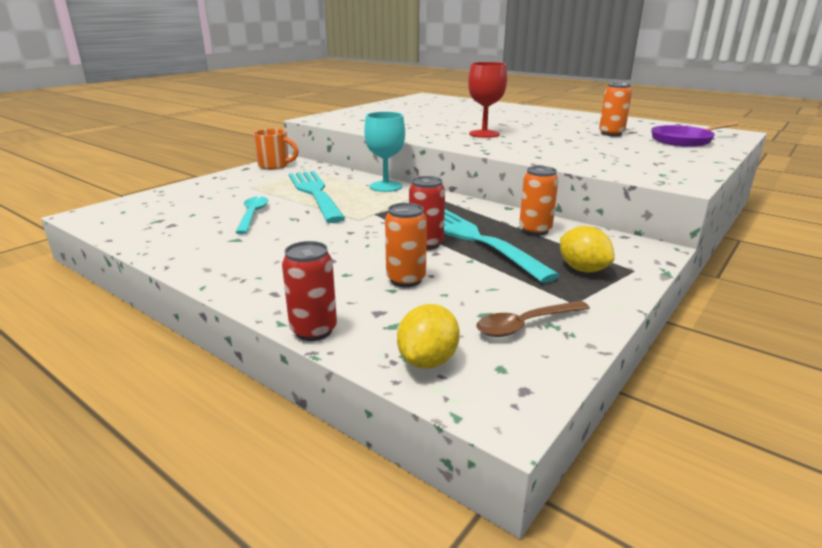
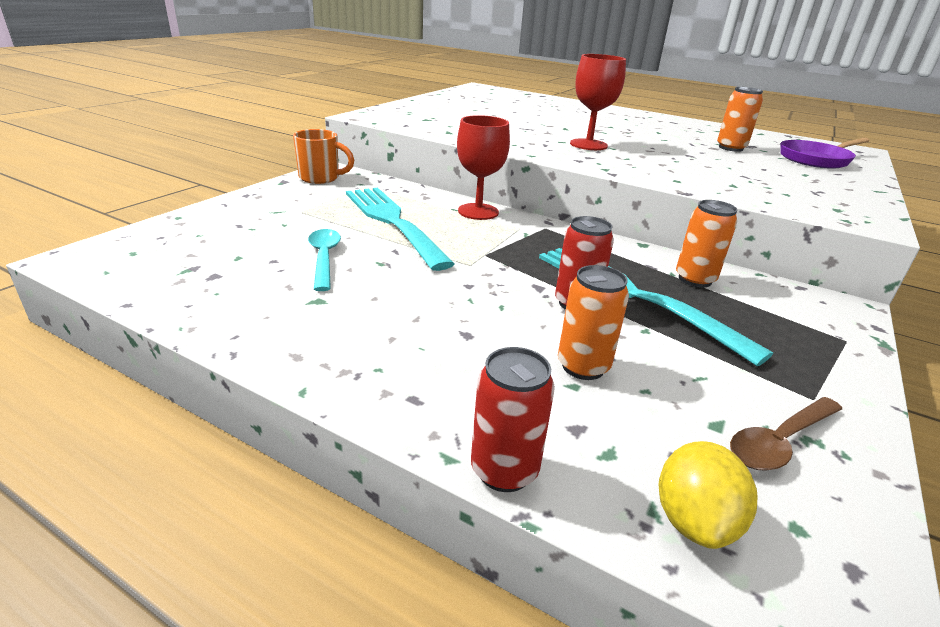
camera: 10 degrees left, 5 degrees up
turquoise goblet [364,112,405,192] -> red goblet [457,115,510,220]
yellow lemon [560,226,615,272] -> none

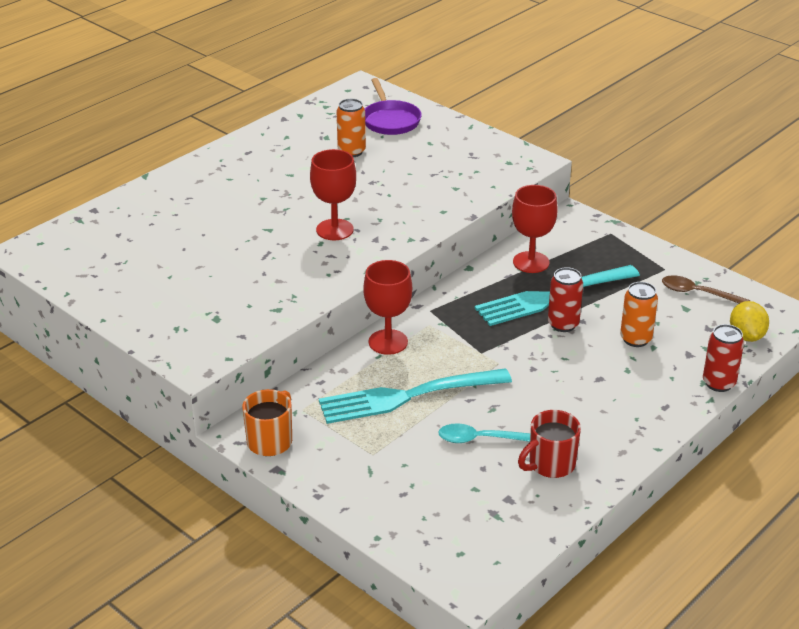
camera: 75 degrees left, 5 degrees up
yellow lemon [659,441,757,549] -> yellow lemon turned 60 degrees clockwise [730,301,769,342]
orange can [676,200,737,288] -> red goblet [512,185,558,273]
brown spoon [730,397,842,471] -> brown spoon turned 135 degrees clockwise [662,275,751,303]
none -> red mug [518,410,581,478]

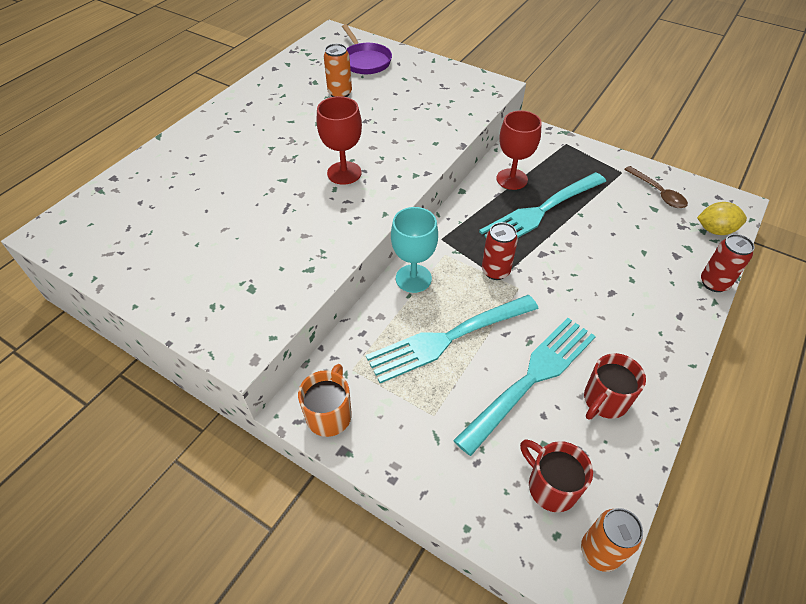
camera: 10 degrees left, 15 degrees up
red goblet [363,260,412,355] -> turquoise goblet [391,207,438,293]
turquoise spoon [438,423,530,443] -> turquoise fork [453,318,596,456]
red can [548,267,583,332] -> red can moved to [482,222,518,280]
orange can [620,282,658,347] -> orange can moved to [581,508,643,572]
brown spoon [662,275,751,303] -> brown spoon turned 135 degrees counterclockwise [624,166,688,208]
yellow lemon [730,301,769,342] -> yellow lemon turned 75 degrees counterclockwise [697,202,747,235]
none -> red mug [520,440,593,512]

